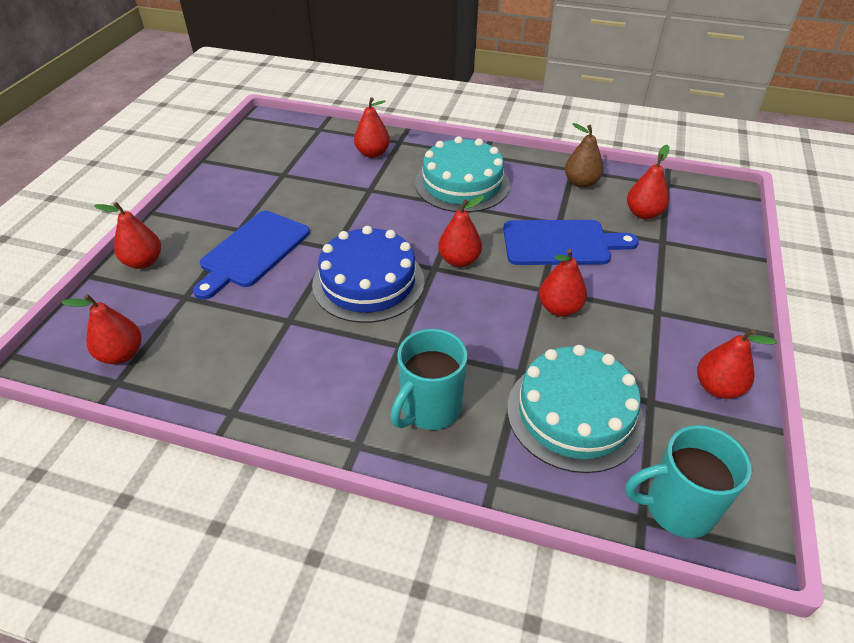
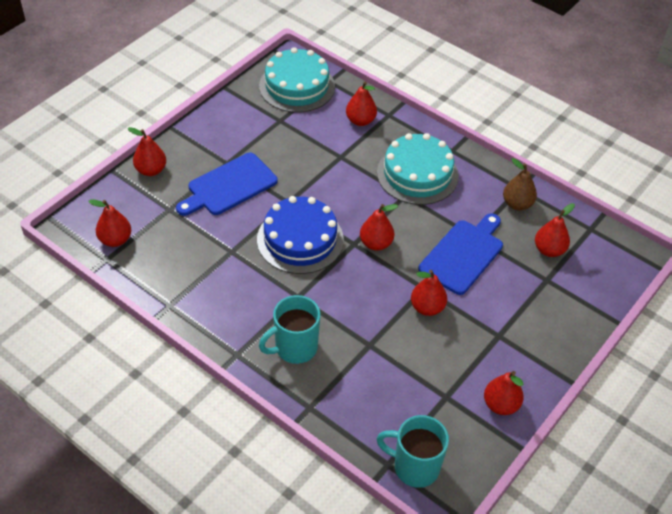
camera: 20 degrees right, 5 degrees up
blue cutting board [503,220,639,265] -> blue cutting board turned 75 degrees counterclockwise [419,213,503,295]
turquoise cake [507,345,645,473] -> turquoise cake moved to [259,47,335,113]

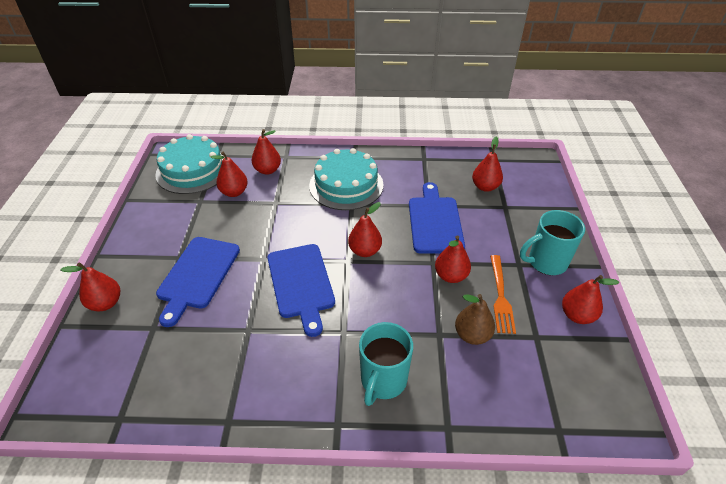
camera: 35 degrees left, 5 degrees down
red pear [88,200,131,247] -> red pear moved to [210,152,248,197]
blue cake [257,196,344,274] -> blue cutting board [268,244,335,337]
turquoise mug [377,415,449,488] -> turquoise mug moved to [520,210,585,275]
brown pear [503,158,537,211] -> brown pear moved to [455,294,495,345]
none -> orange fork [490,255,516,334]

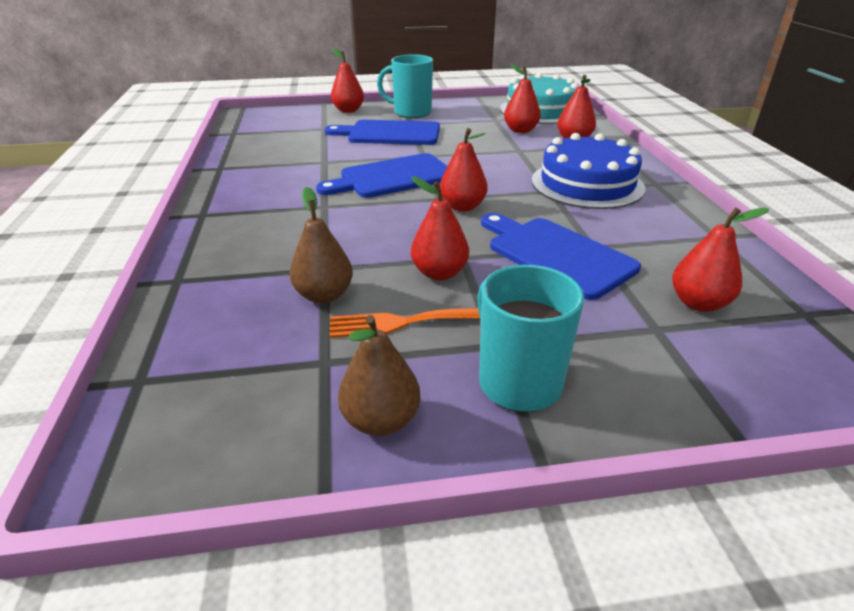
camera: 80 degrees right, 10 degrees down
turquoise cake [309,148,383,210] -> blue cake [532,133,645,209]
turquoise mug [359,322,413,406] -> turquoise mug moved to [377,54,433,118]
blue cutting board [409,182,465,254] -> blue cutting board turned 120 degrees counterclockwise [481,213,641,300]
red pear [562,275,619,324] -> brown pear [338,315,421,436]

